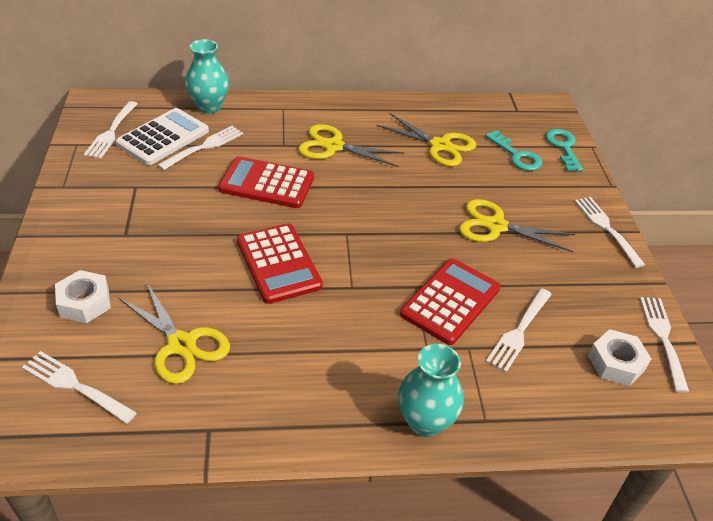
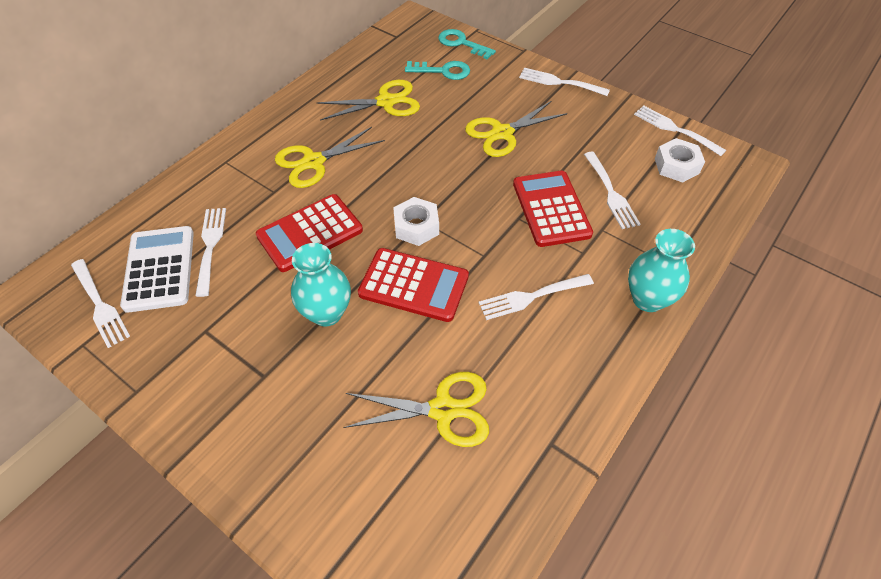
camera: 45 degrees left, 10 degrees up
white fork [22,351,137,424] -> white fork moved to [479,274,594,320]
white nut [55,270,111,323] -> white nut moved to [393,197,439,246]
turquoise vase [185,39,229,114] -> turquoise vase moved to [291,243,351,327]

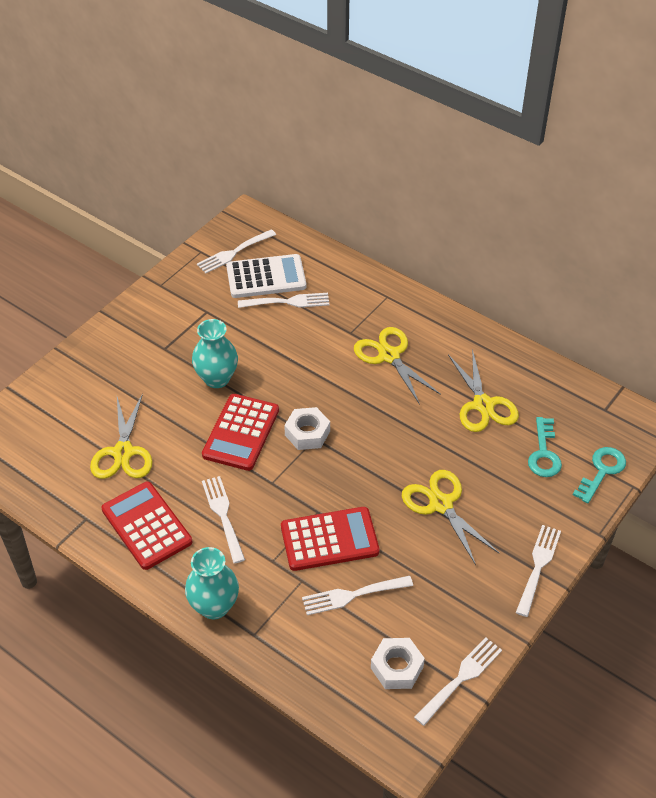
camera: 90 degrees right, 5 degrees down
red calculator [256,194,363,272] -> red calculator moved to [101,482,192,570]

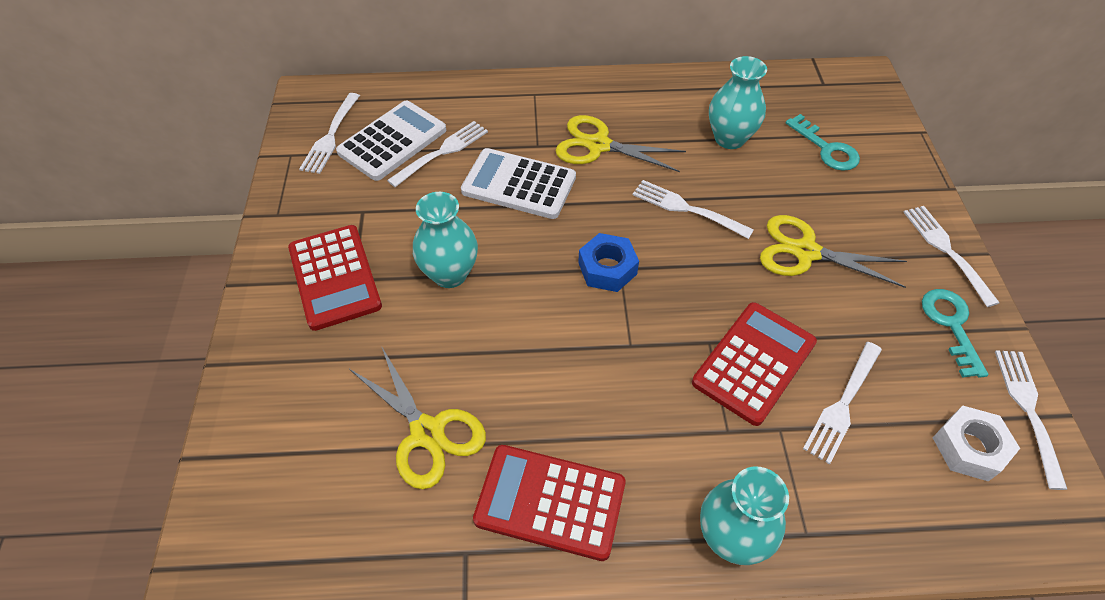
camera: 40 degrees left, 5 degrees up
red calculator [202,394,279,471] -> red calculator moved to [288,225,382,331]
white fork [202,476,245,564] -> white fork moved to [633,180,754,239]
white nut [284,407,330,450] -> blue nut [578,233,639,292]
yellow scissors [448,349,519,432] -> turquoise vase [709,56,767,149]
turquoise key [573,447,626,503] -> turquoise key moved to [922,289,989,378]
none -> white calculator [461,148,576,219]

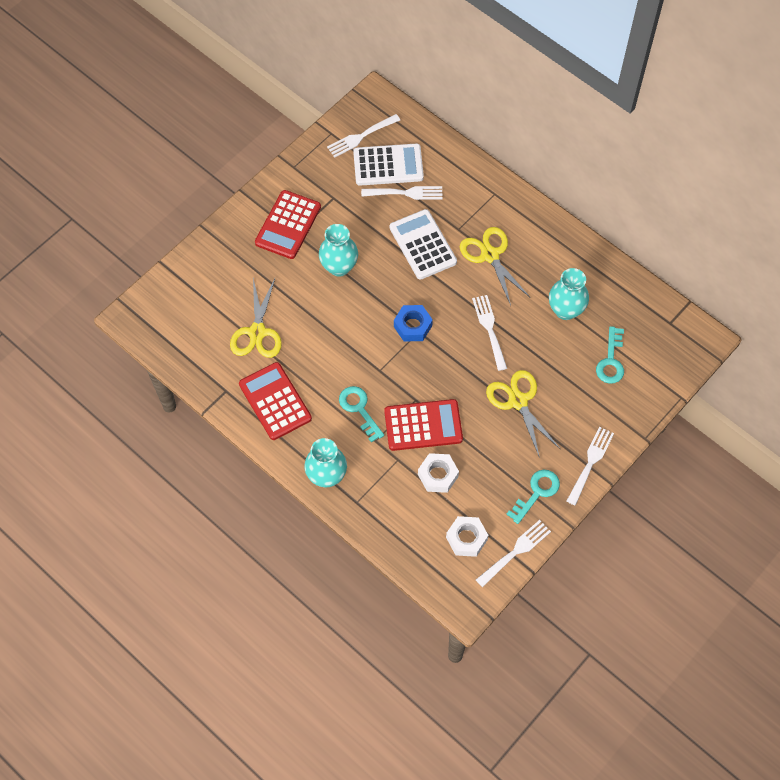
camera: 45 degrees right, 10 degrees up
white fork [803,342,882,464] -> white nut [418,453,459,493]
none -> turquoise key [339,386,384,442]

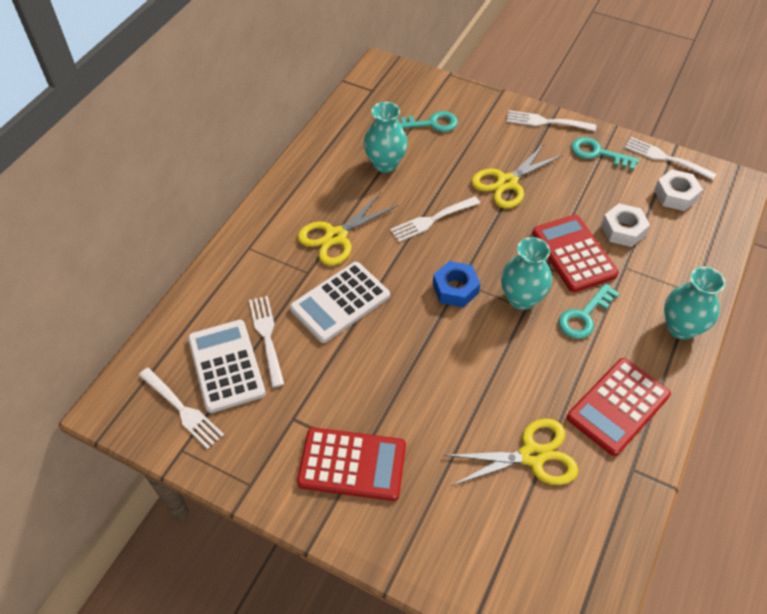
camera: 105 degrees left, 10 degrees down
turquoise vase [319,224,358,277] -> turquoise vase moved to [501,237,552,310]

